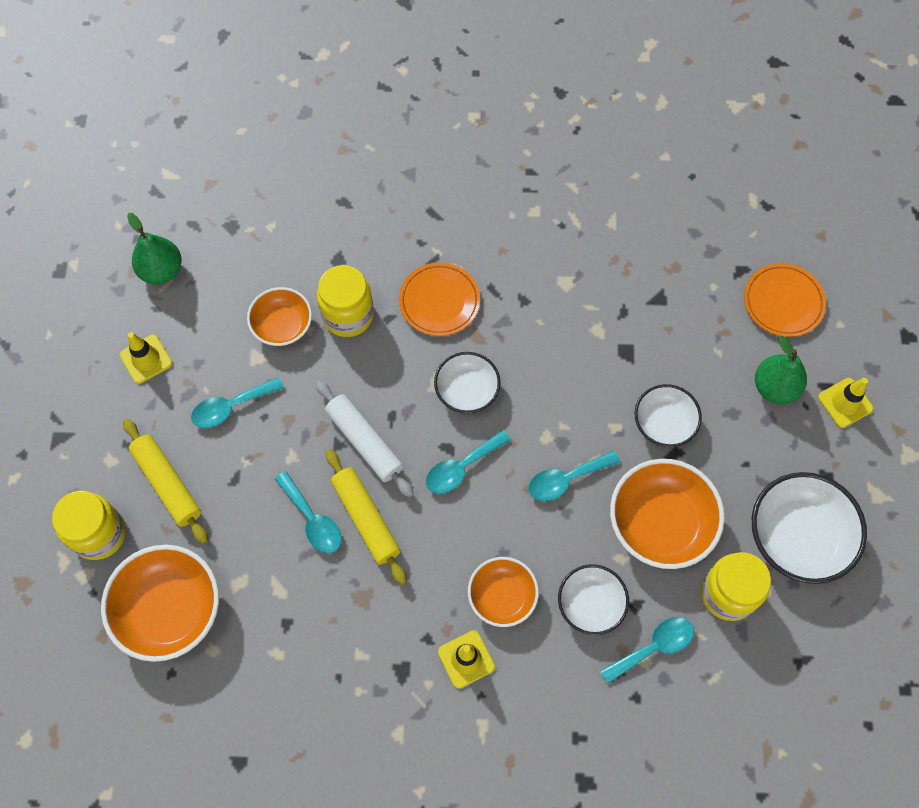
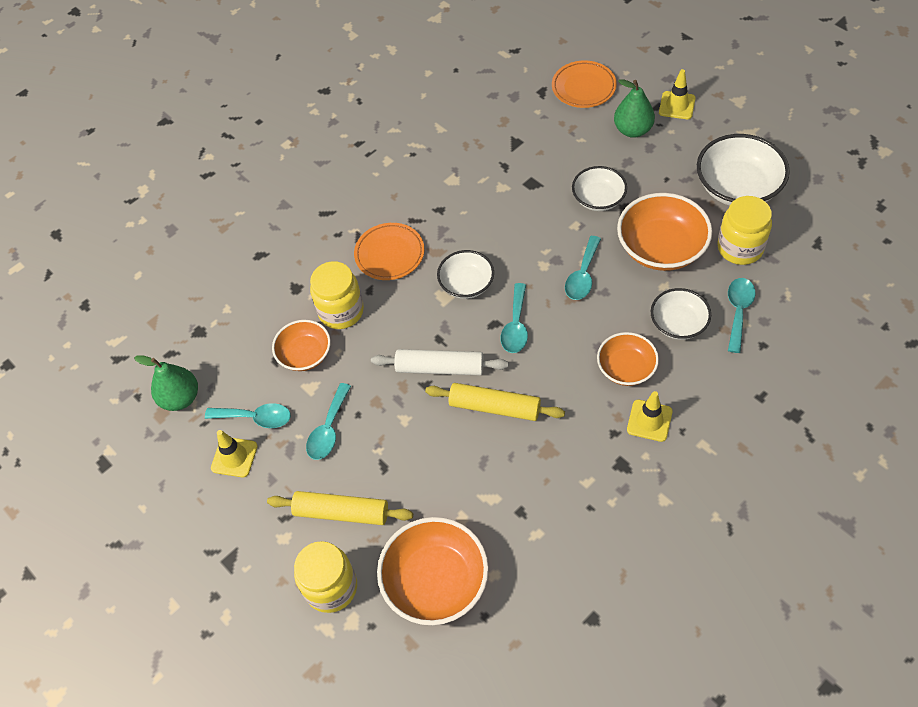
camera: 40 degrees left, 10 degrees down
turquoise spoon [275,471,341,553] -> turquoise spoon moved to [205,403,291,428]

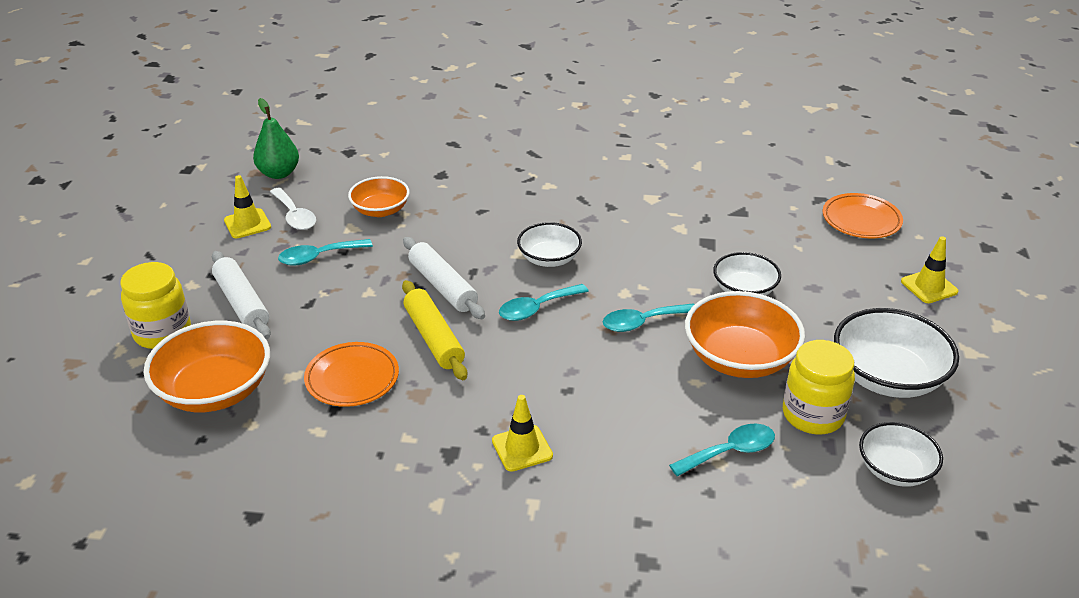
camera: 45 degrees right, 20 degrees down
turquoise spoon [205,403,291,428] -> white spoon [270,188,316,230]
yellow rolling pin [267,491,413,525] -> white rolling pin [212,251,271,339]
yellow jar [310,261,364,329] -> none
orange plate [354,223,425,280] -> orange plate moved to [304,342,399,407]
orange bowl [597,332,659,386] -> none
green pear [614,79,655,138] -> none
white bowl [651,288,711,340] -> white bowl moved to [859,422,943,487]

